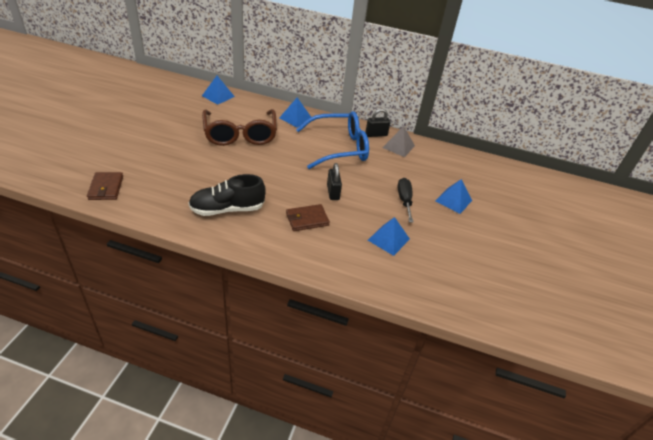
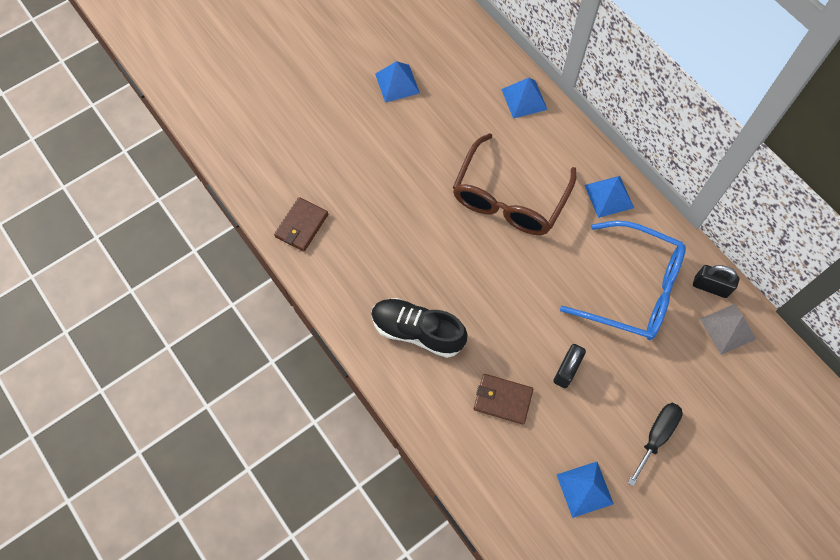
camera: 40 degrees right, 25 degrees up
blue pyramid [435,179,472,214] -> blue pyramid moved to [375,61,420,103]

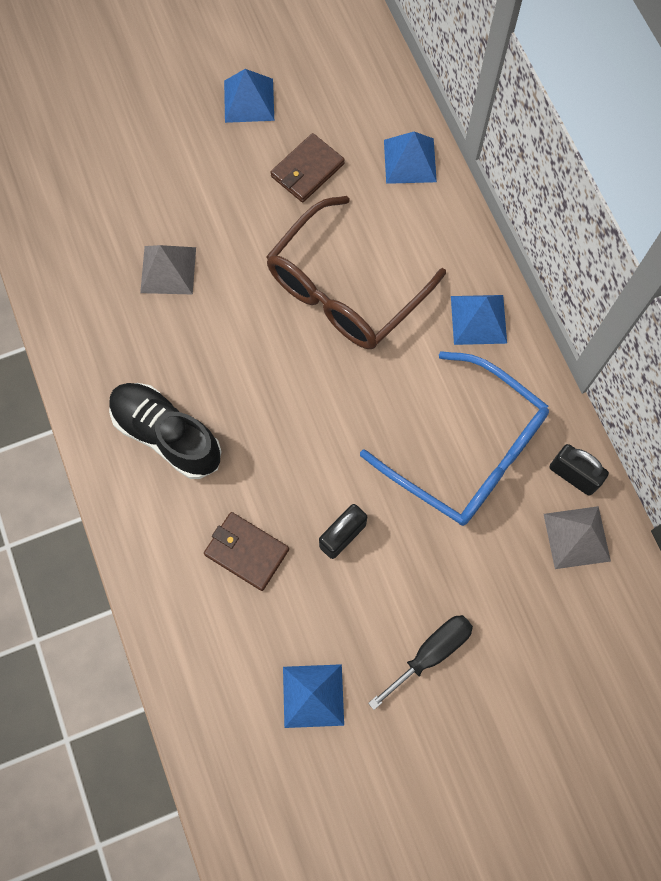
camera: 15 degrees right, 5 degrees up
brown wallet [274,197,328,252] -> brown wallet moved to [271,133,345,202]
none -> grey pyramid [140,245,196,295]

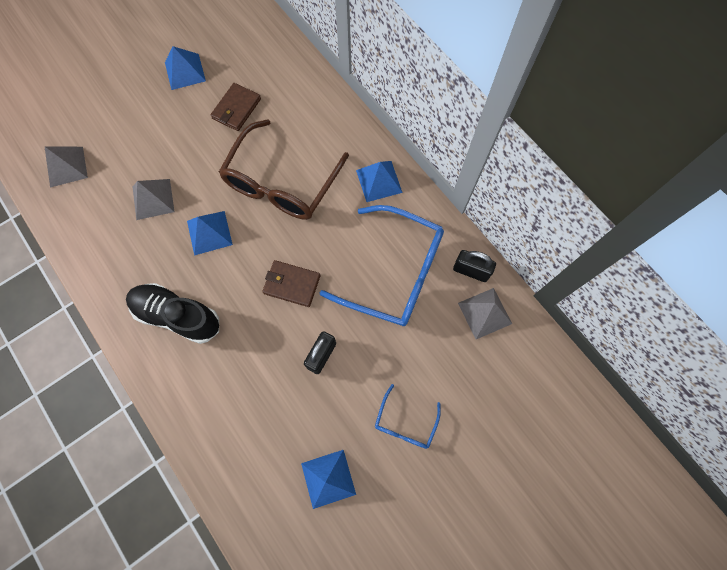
camera: 15 degrees left, 0 degrees up
brown wallet [204,512,289,591] -> brown wallet moved to [262,260,320,307]
black screwdriver [368,615,473,710] -> blue glasses [375,384,441,449]
blue pyramid [384,131,437,184] -> blue pyramid moved to [187,211,233,255]
none -> grey pyramid [44,146,88,188]

